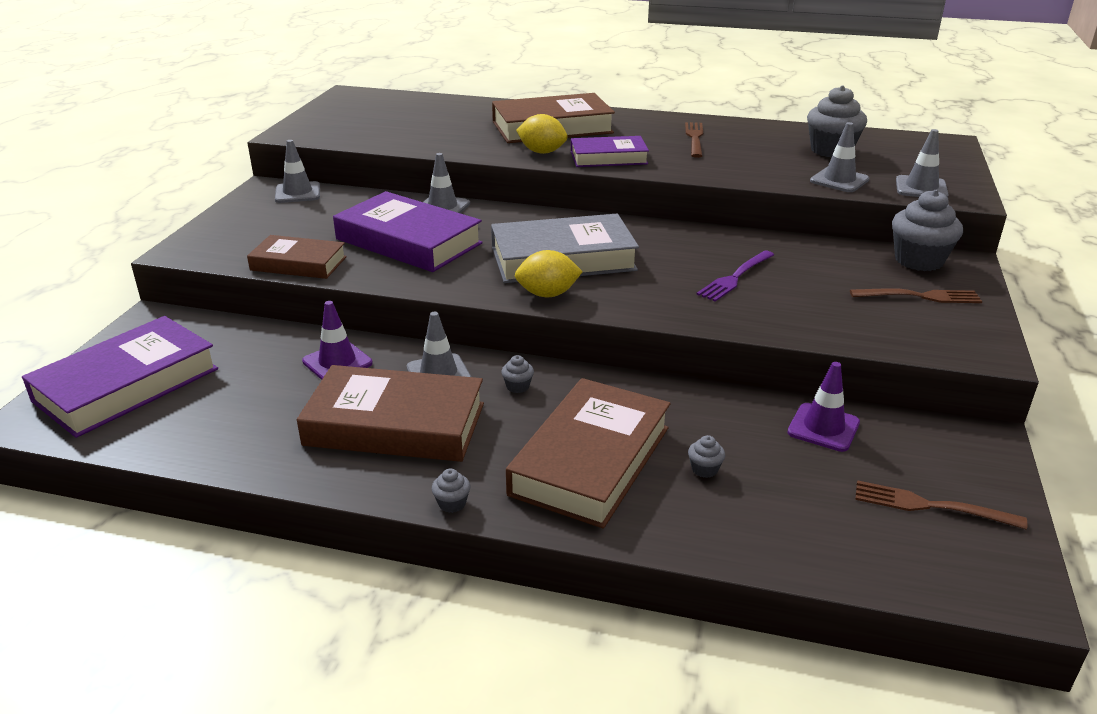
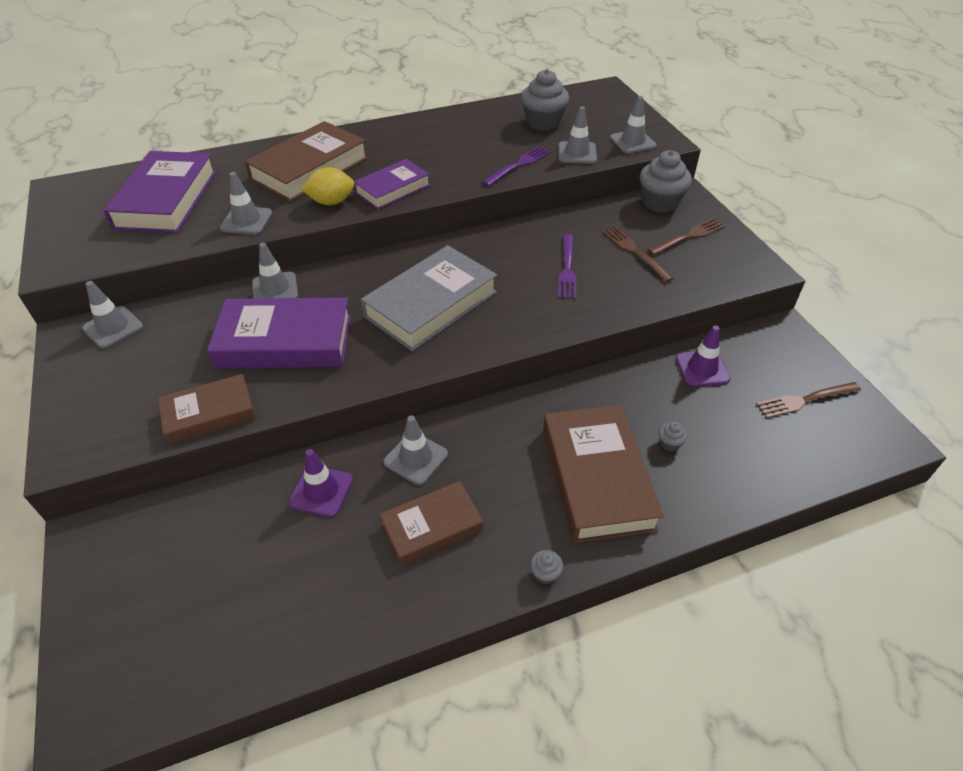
camera: 35 degrees left, 15 degrees up
purple book [22,316,218,438] -> purple book moved to [103,151,216,233]
brown book [297,365,484,462] -> brown book [380,481,483,566], size x0.61
grey cupcake [501,355,534,393] -> none
yellow lemon [515,250,583,297] -> none
brown fork [685,122,703,158] -> brown fork moved to [603,227,674,282]
none -> grey traffic cone [220,172,272,235]
none -> purple fork [482,146,551,186]

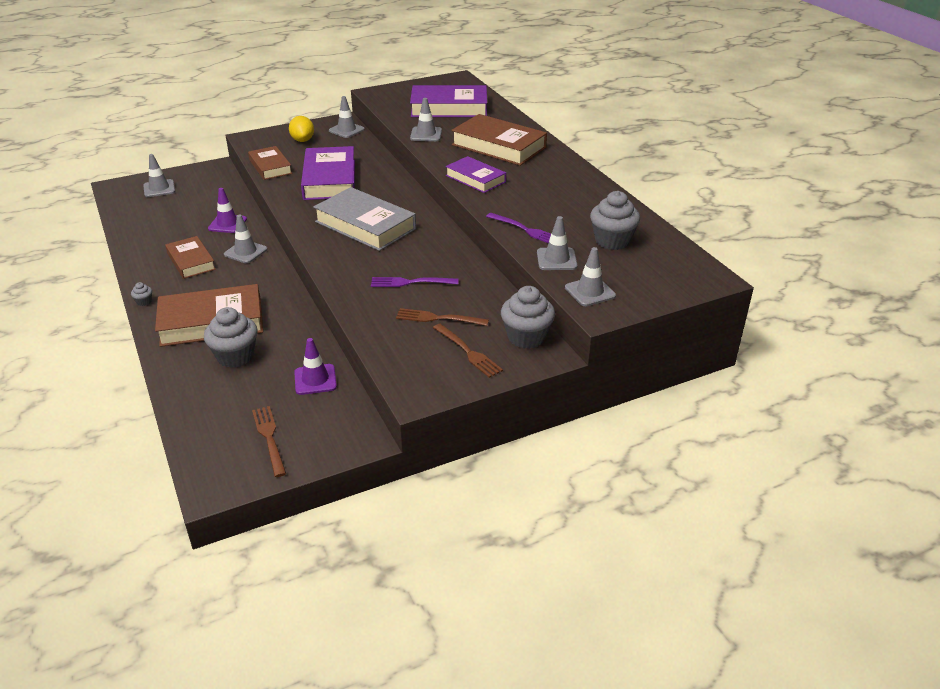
camera: 85 degrees right, 10 degrees down
grey traffic cone [252,243,298,298] -> grey traffic cone moved to [143,154,175,197]
yellow lemon [301,167,355,205] -> yellow lemon moved to [289,116,314,142]
brown fork [603,227,674,282] -> brown fork turned 135 degrees counterclockwise [396,308,489,326]
grey cupcake [658,422,687,452] -> grey cupcake [204,307,258,368], size x2.33

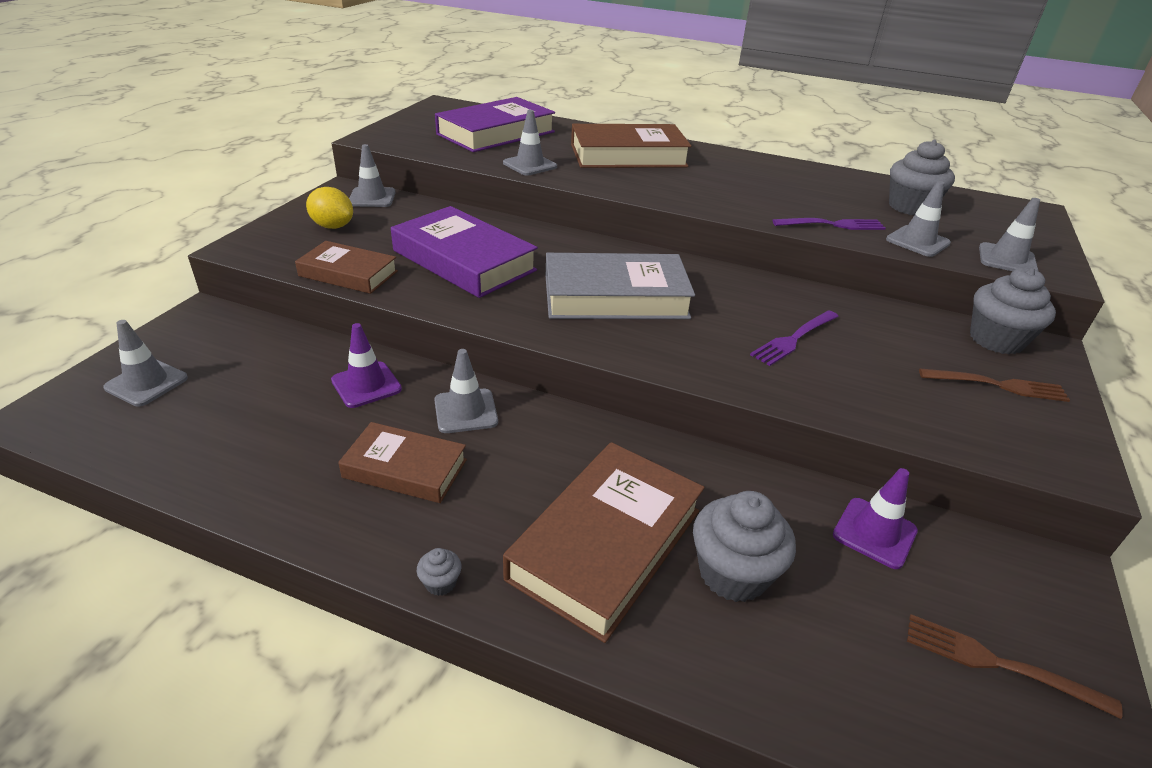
camera: 45 degrees left, 0 degrees up
brown fork [396,308,489,326] -> none
purple book [446,156,506,193] -> none

